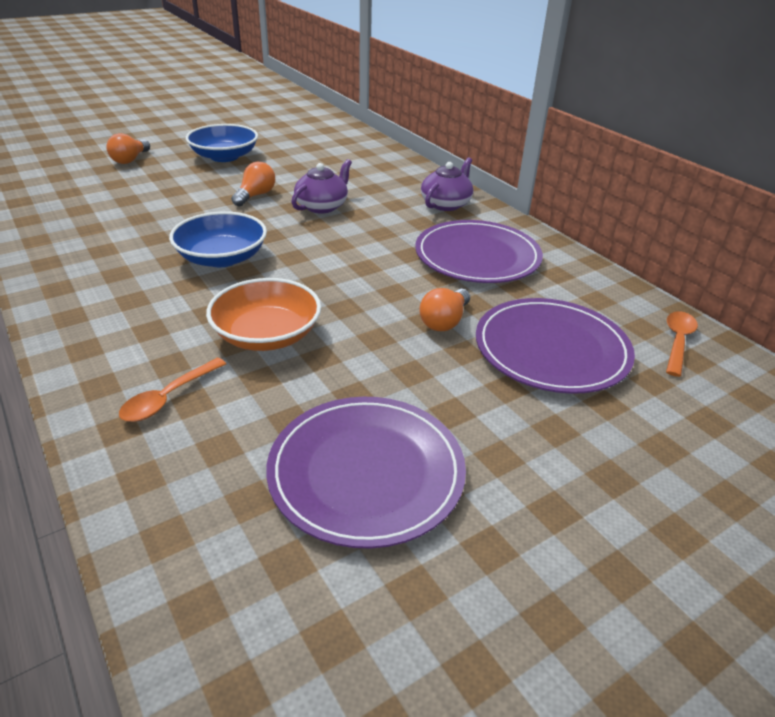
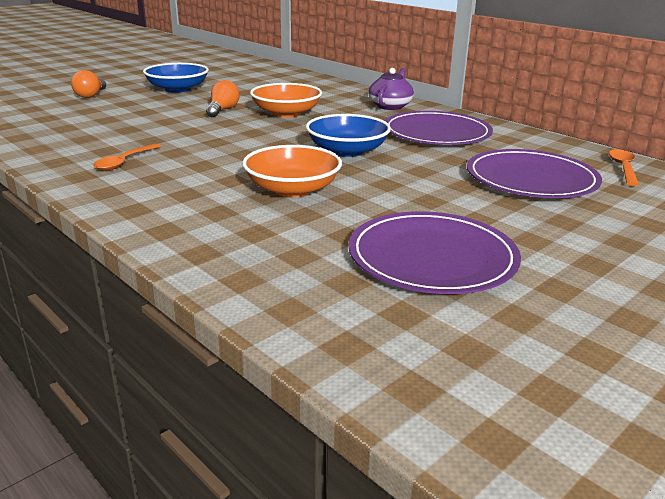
camera: 10 degrees left, 10 degrees down
orange spoon [119,358,226,422] -> orange spoon moved to [93,144,161,171]
blue bowl [169,212,267,267] -> blue bowl moved to [306,114,391,157]
purple teapot [291,159,352,213] -> orange bowl [250,83,322,117]
orange light bulb [419,288,470,331] -> none

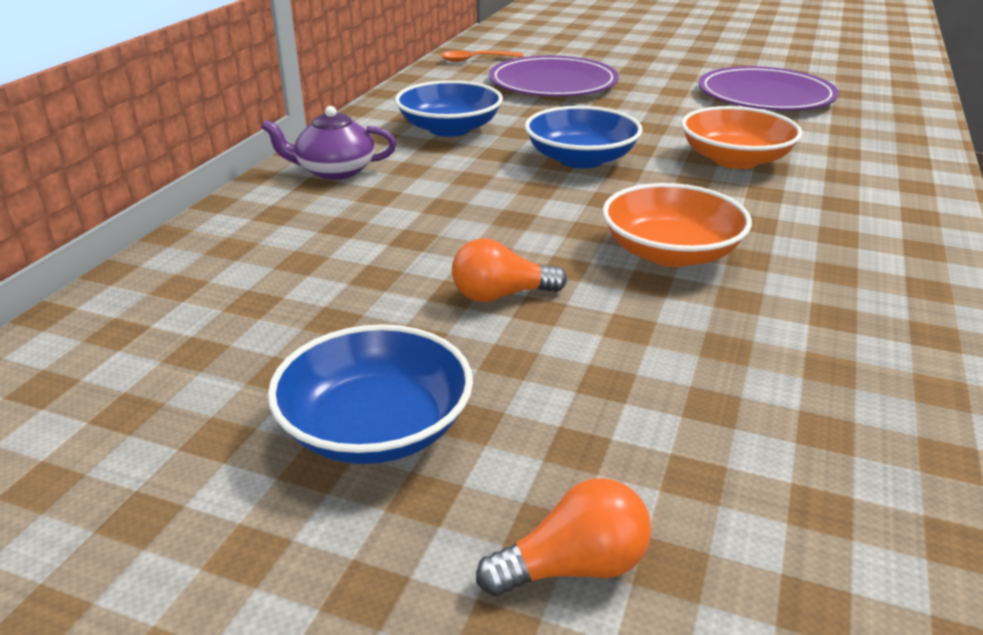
camera: 115 degrees left, 5 degrees up
orange spoon [93,144,161,171] -> none
orange bowl [250,83,322,117] -> orange bowl moved to [602,183,752,267]
purple plate [385,111,493,145] -> blue bowl [395,80,503,137]

